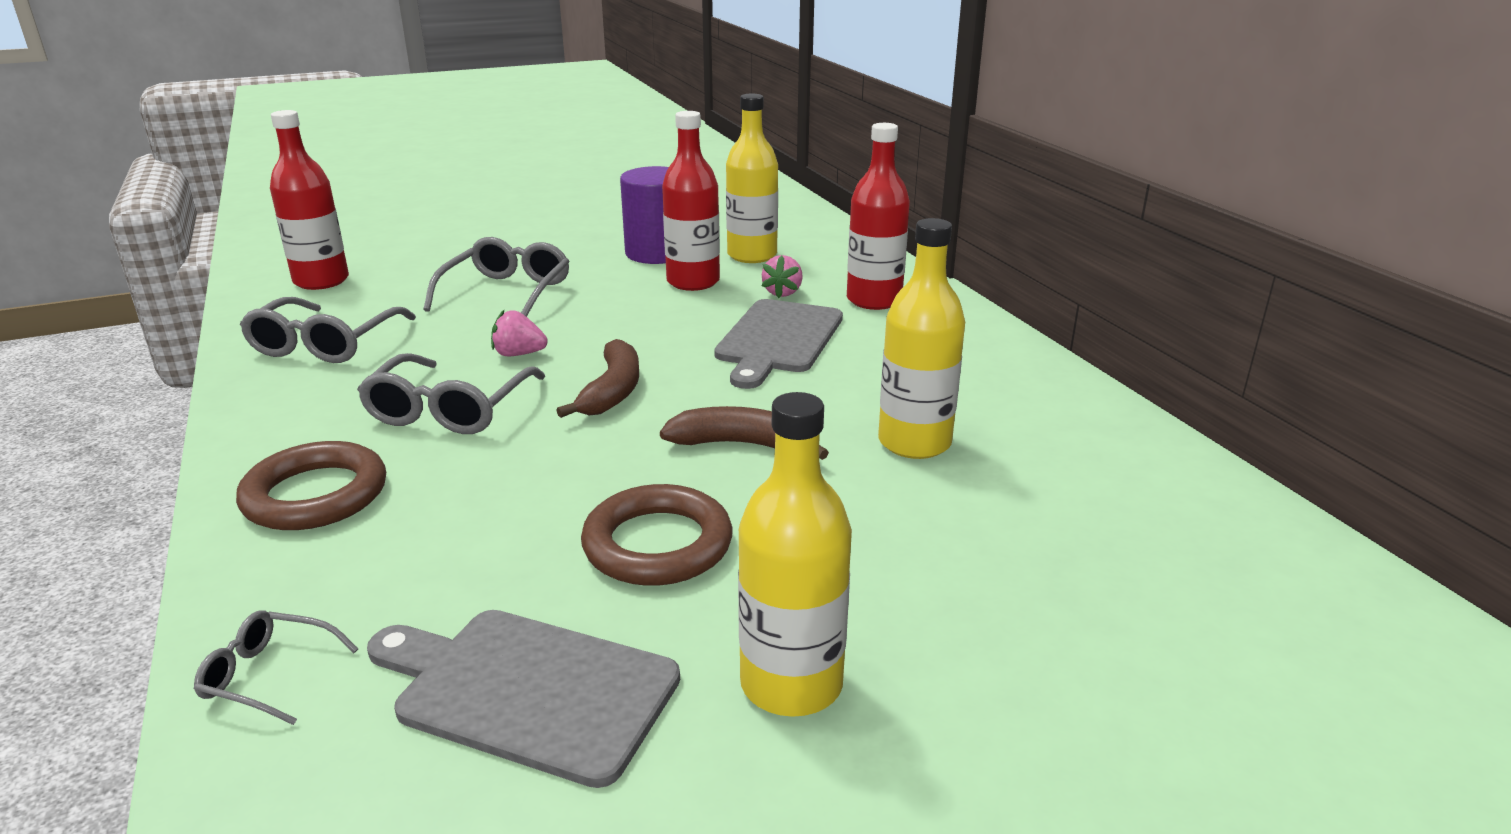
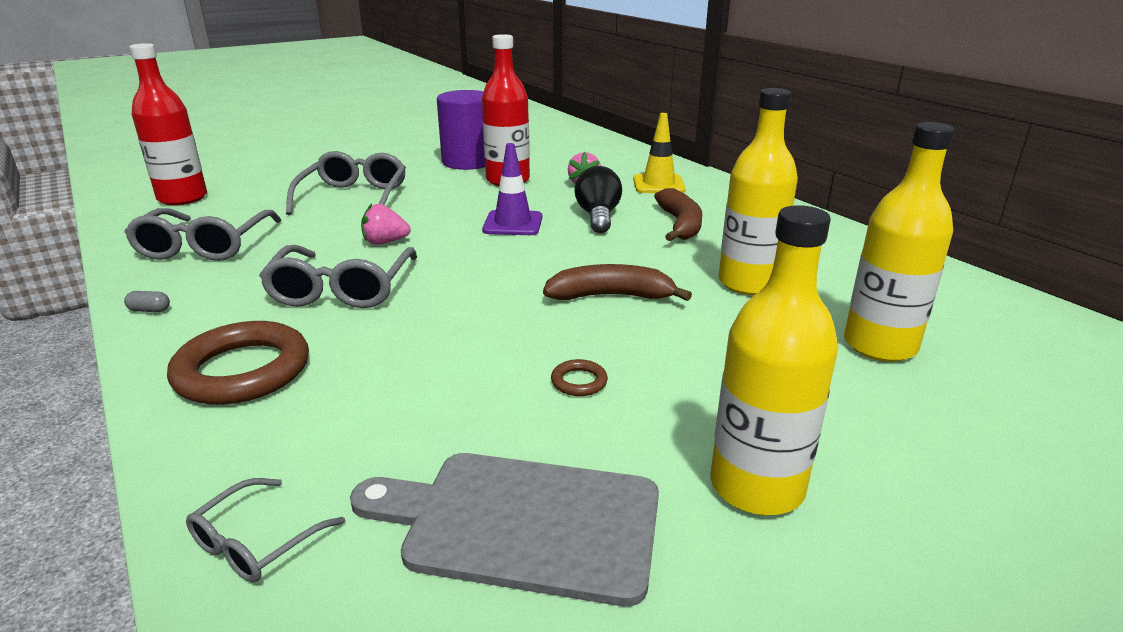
camera: 10 degrees left, 0 degrees up
grey glasses [194,610,358,725] -> grey glasses turned 60 degrees counterclockwise [186,478,345,583]
brown banana [556,339,639,418] -> brown banana moved to [654,188,702,241]
brown ring [581,484,732,586] -> brown ring [551,359,608,396], size x0.42
grey cutting board [714,299,843,389] -> black light bulb [575,166,622,233]
yellow bottle [726,94,778,263] -> yellow bottle moved to [844,122,955,362]
red bottle [847,123,910,310] -> yellow traffic cone [633,113,686,193]
none -> grey capsule [124,291,170,312]
none -> purple traffic cone [482,143,542,235]

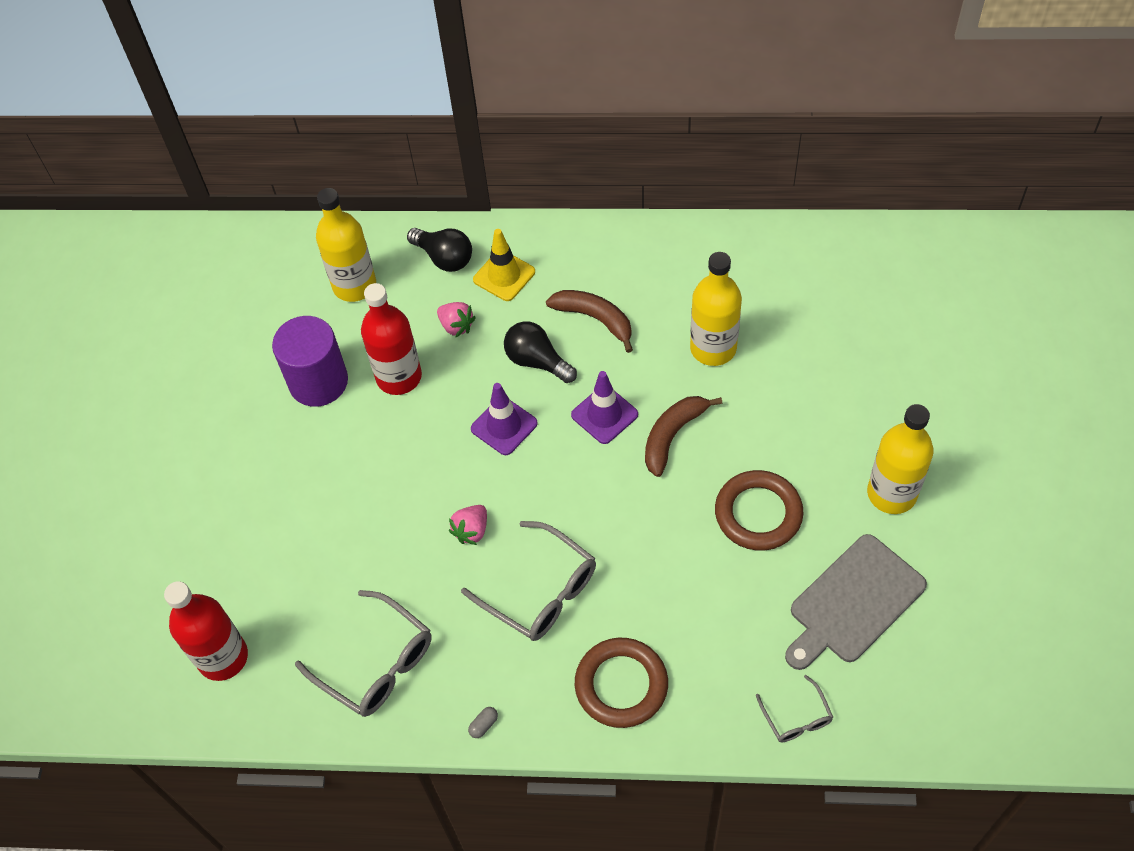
camera: 50 degrees left, 30 degrees up
grey glasses [286,151,406,215] -> none
brown ring [551,359,608,396] -> brown ring [715,470,803,551], size x2.37
yellow bottle [844,122,955,362] -> yellow bottle moved to [316,188,376,302]
none -> black light bulb [407,228,472,272]
none -> purple traffic cone [571,371,638,444]

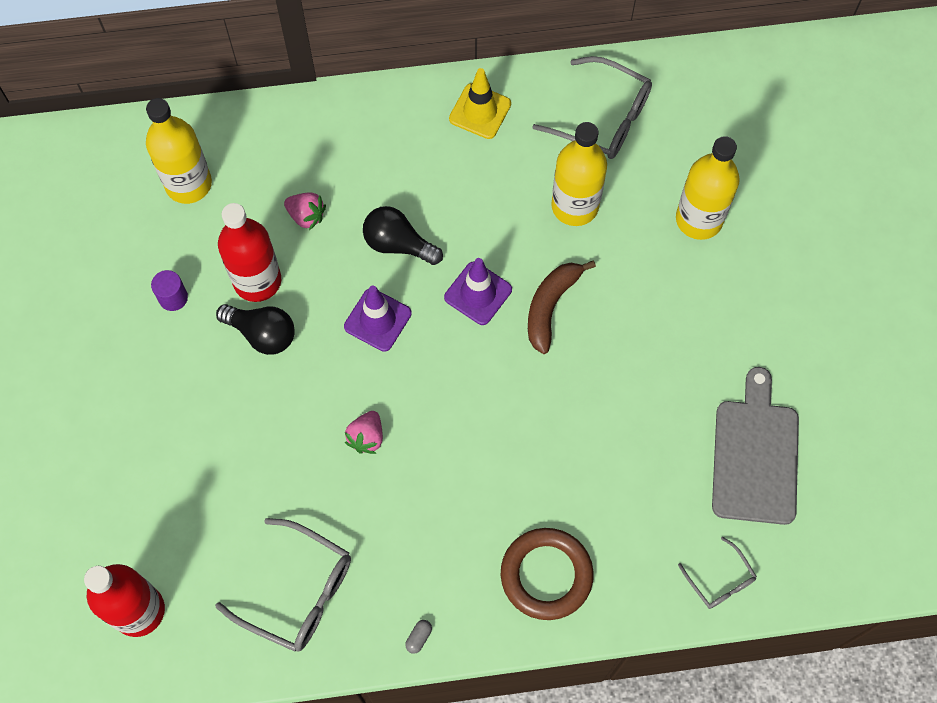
camera: 15 degrees left, 10 degrees up
purple cylinder [272,316,348,407] -> purple cylinder [151,270,188,311], size x0.46
black light bulb [407,228,472,272] -> black light bulb moved to [216,304,295,355]
grey glasses [461,521,596,641] -> grey glasses moved to [532,56,652,159]
yellow traffic cone [473,229,535,301] -> yellow traffic cone moved to [449,68,511,139]
brown banana [546,290,633,353] -> none
brown ring [715,470,803,551] -> none
grey cutting board [785,534,927,670] -> grey cutting board turned 150 degrees clockwise [712,367,799,525]
yellow bottle [867,404,933,514] -> yellow bottle moved to [676,136,740,240]

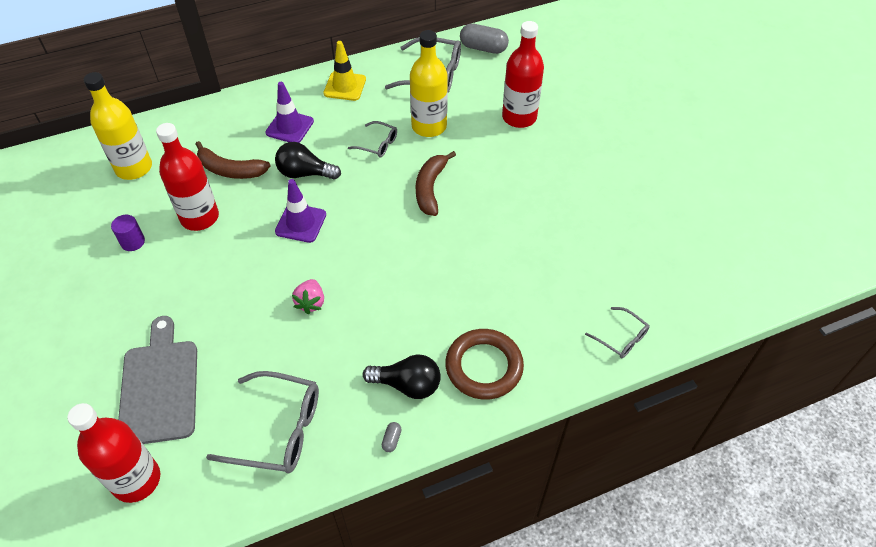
camera: 15 degrees left, 15 degrees down
black light bulb [216,304,295,355] -> black light bulb moved to [363,355,441,399]
pink strawberry [284,192,326,230] -> brown banana [195,141,270,179]
purple traffic cone [444,258,512,325] -> purple traffic cone moved to [265,82,314,143]
yellow bottle [676,136,740,240] -> red bottle [502,21,544,128]
grey cutting board [712,367,799,525] -> grey cutting board moved to [118,316,197,444]
none -> grey glasses [348,121,397,157]
none -> grey capsule [460,23,509,54]

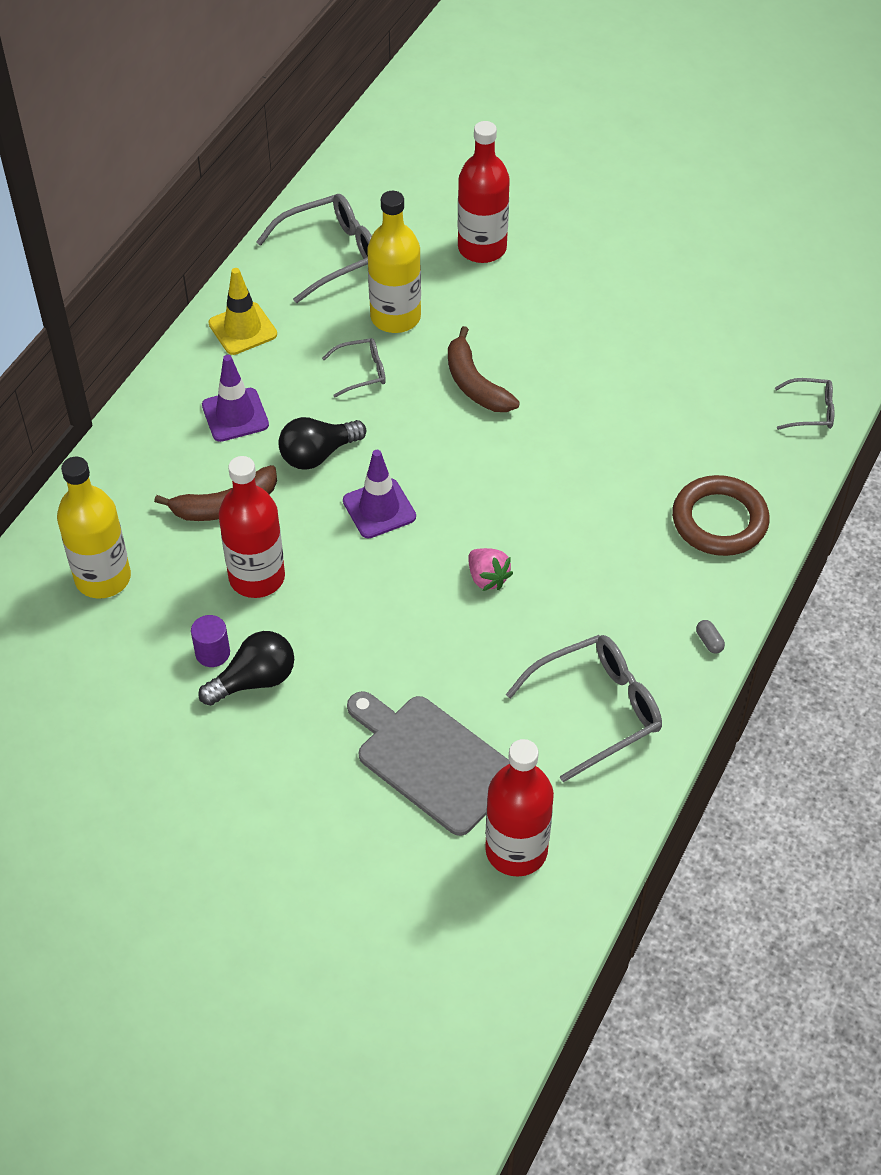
camera: 40 degrees left, 0 degrees up
black light bulb [363,355,441,399] -> black light bulb moved to [198,631,294,706]
grey capsule [460,23,509,54] -> none

